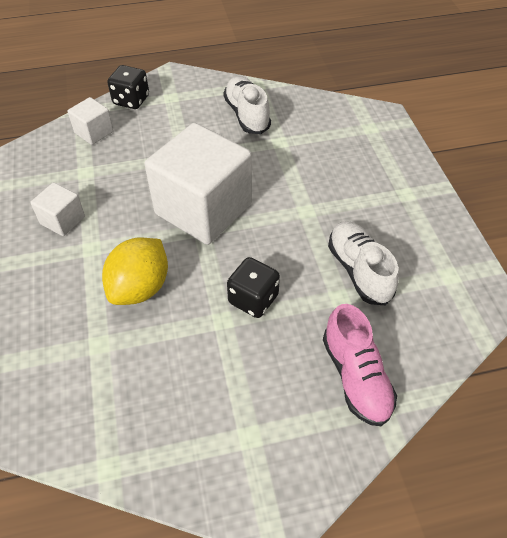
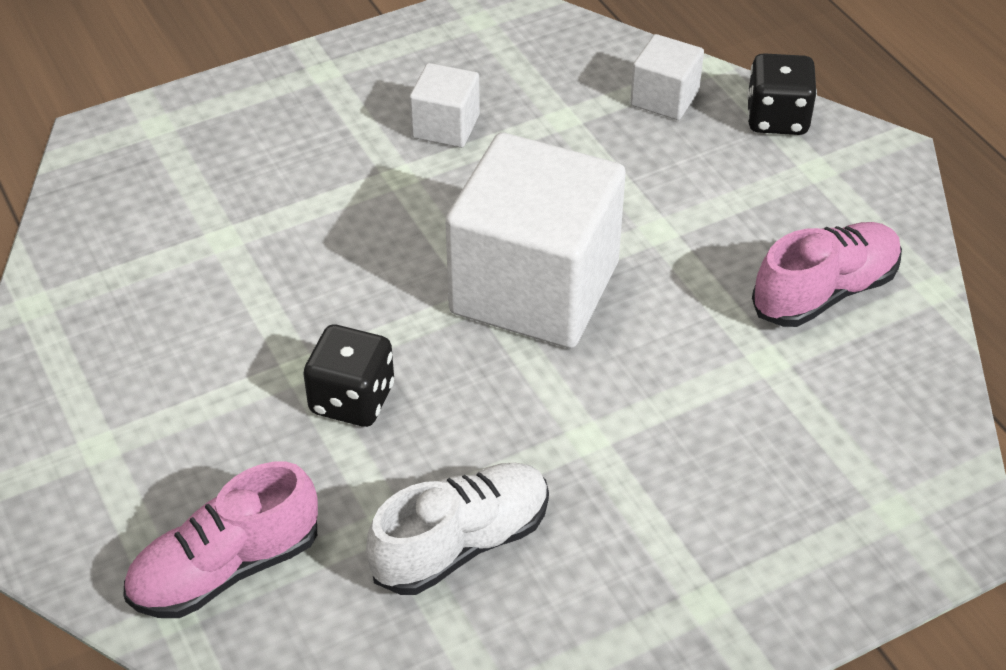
camera: 75 degrees right, 5 degrees down
yellow lemon [102,237,168,305] -> none
white shoe [223,76,271,134] -> pink shoe [752,222,902,327]

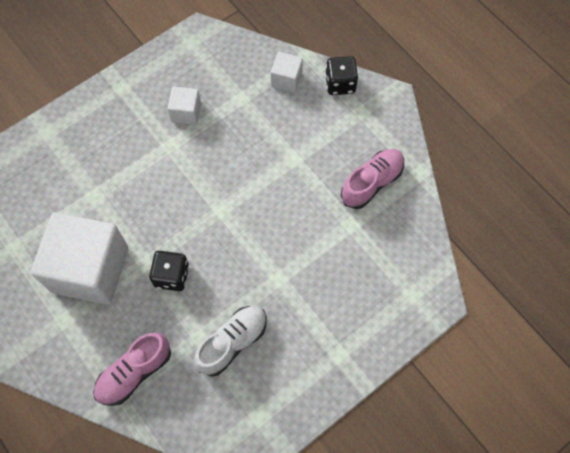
camera: 10 degrees left, 20 degrees up
white cube [445,132,626,348] -> white cube moved to [31,212,129,305]

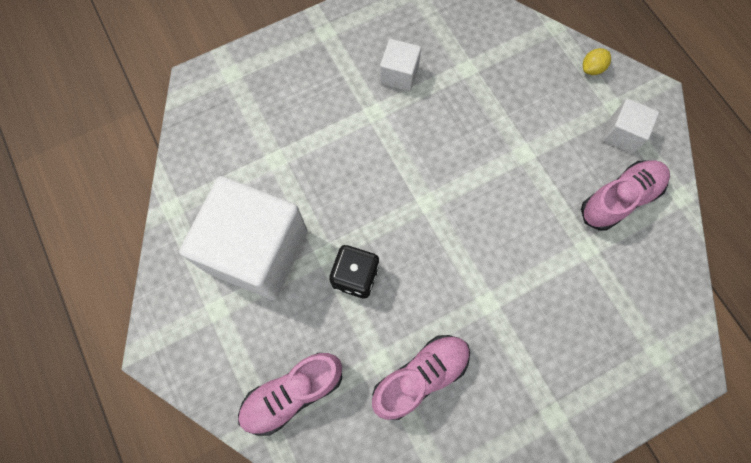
camera: 10 degrees right, 5 degrees up
white shoe [194,306,267,377] -> pink shoe [372,335,470,420]
white cube [271,52,303,92] -> white cube moved to [602,98,659,154]
black dice [325,56,358,95] -> yellow lemon [583,48,611,75]

